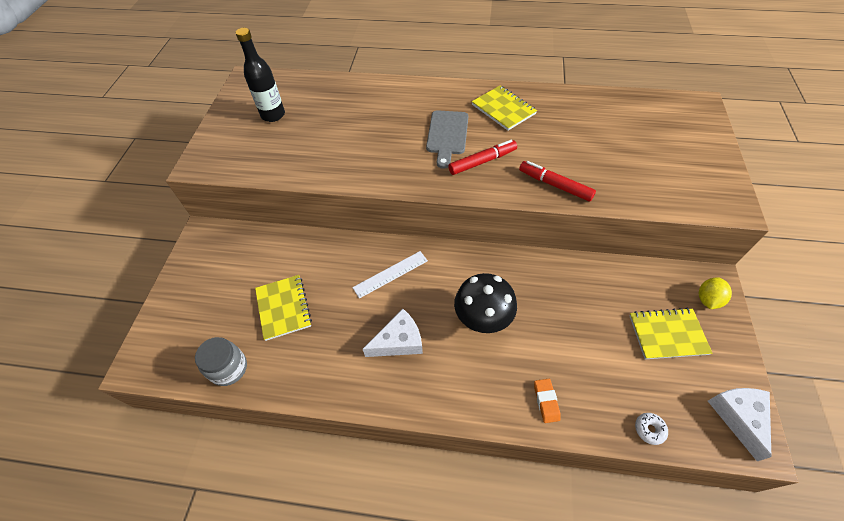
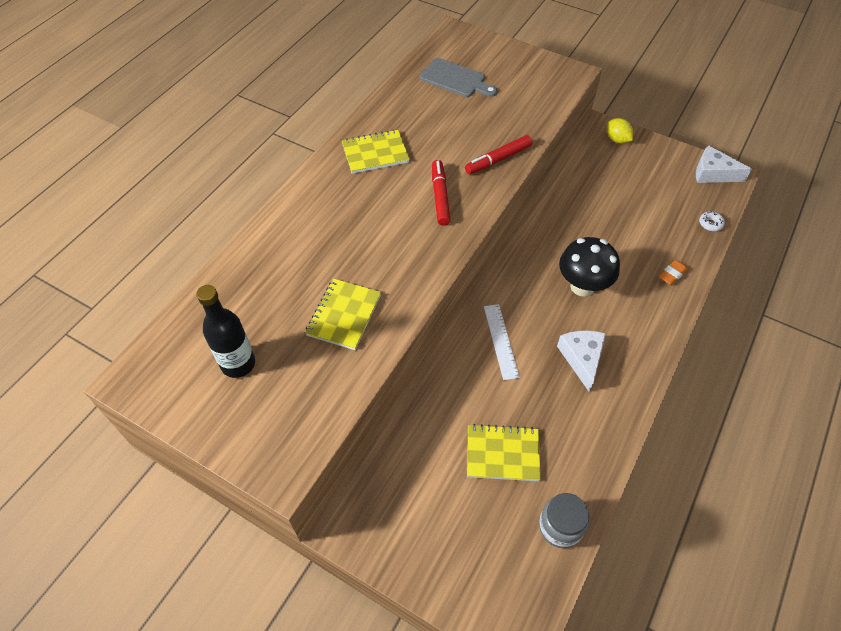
camera: 70 degrees left, 0 degrees up
grey cutting board [426,110,468,169] -> grey cutting board moved to [420,58,498,97]
orange eraser [534,379,561,423] -> orange eraser turned 60 degrees counterclockwise [659,260,688,285]
yellow notebook [629,308,712,359] -> yellow notebook moved to [305,278,381,350]

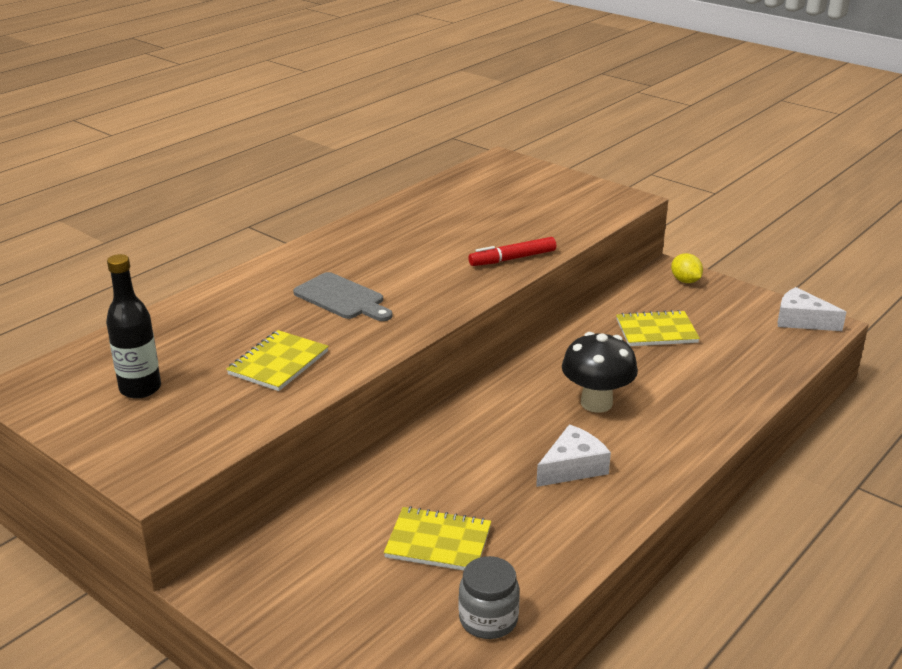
camera: 10 degrees right, 25 degrees down
yellow notebook [342,130,410,174] -> yellow notebook moved to [616,310,700,346]
grey cutting board [420,58,498,97] -> grey cutting board moved to [293,272,393,321]
red marker [432,160,451,226] -> none
white ruler [484,304,520,380] -> none
white cheese [557,330,606,392] -> white cheese turned 45 degrees clockwise [536,425,611,487]
orange eraser [659,260,688,285] -> none
white donut [699,211,725,231] -> none

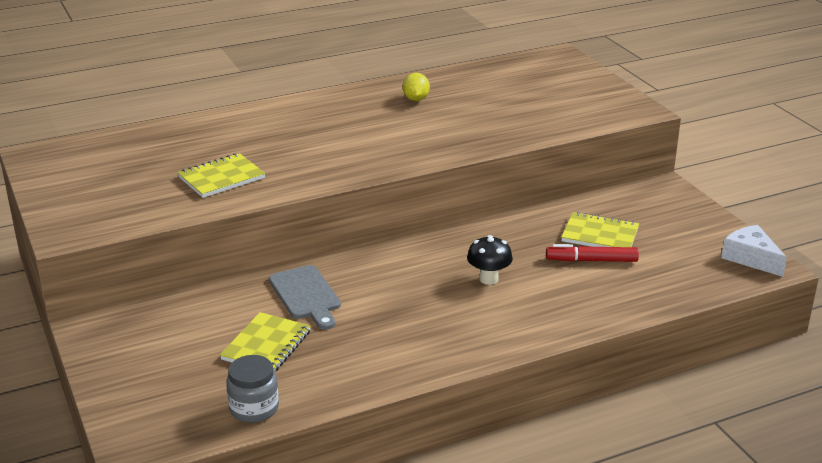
camera: 25 degrees right, 0 degrees up
black bottle [106,254,161,399] -> none
grey cutting board [293,272,393,321] -> grey cutting board moved to [269,265,341,330]
yellow notebook [384,506,491,571] -> yellow notebook turned 75 degrees clockwise [220,312,311,371]
red marker [468,237,556,266] -> red marker moved to [546,244,639,262]
white cheese [536,425,611,487] -> none
black mushroom [562,332,638,413] -> black mushroom [467,235,513,285], size x0.66
yellow lemon [671,253,703,283] -> yellow lemon moved to [402,73,430,101]

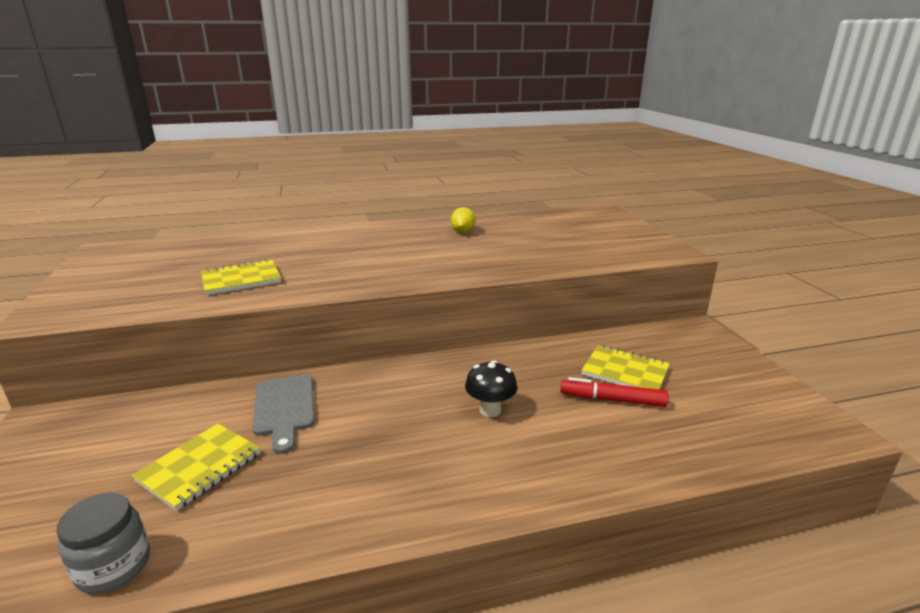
camera: 10 degrees right, 5 degrees down
white cheese [721,225,787,277] -> none

